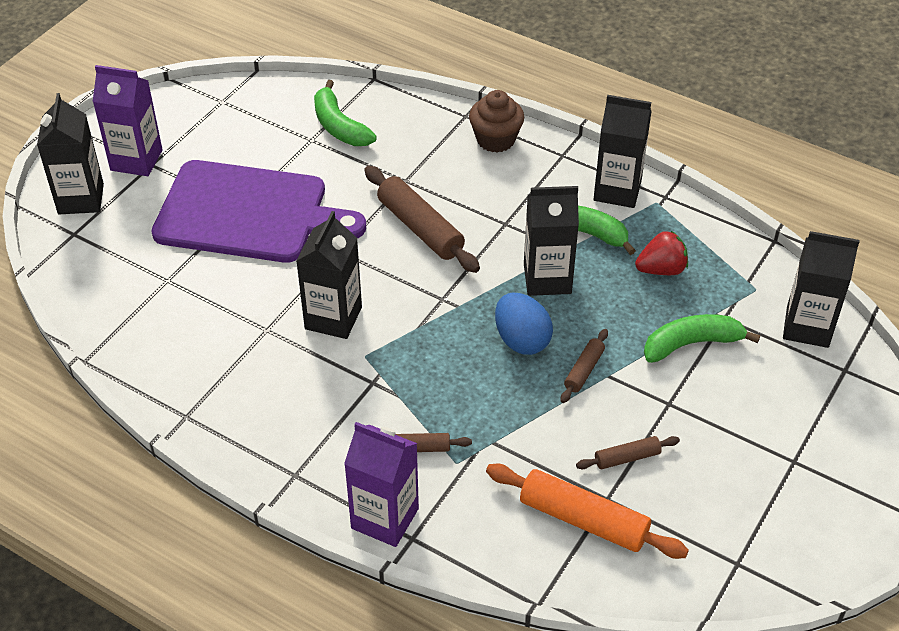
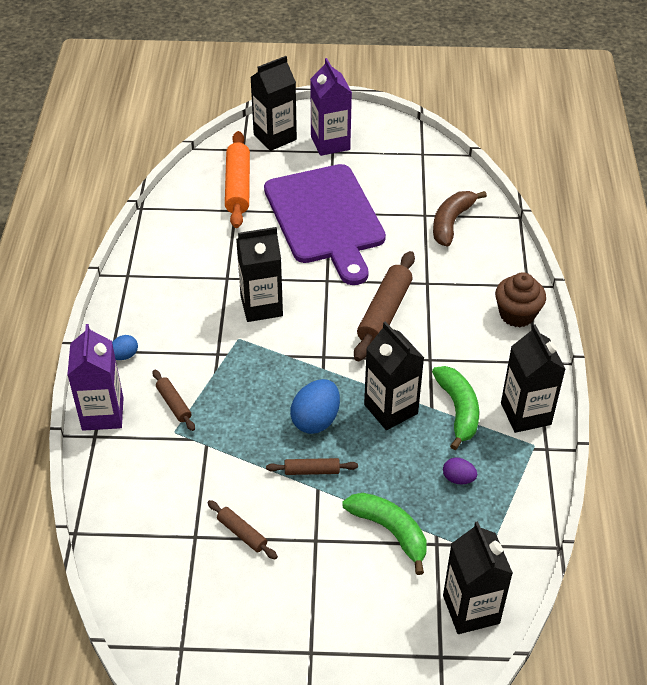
camera: 60 degrees right, 0 degrees up
green banana [314,80,377,146] -> brown banana [433,191,487,247]
orange rolling pin [486,464,689,559] -> orange rolling pin moved to [225,131,250,228]
red strawberry [635,231,688,275] -> purple egg [443,458,477,485]
none -> blue egg [112,335,138,360]

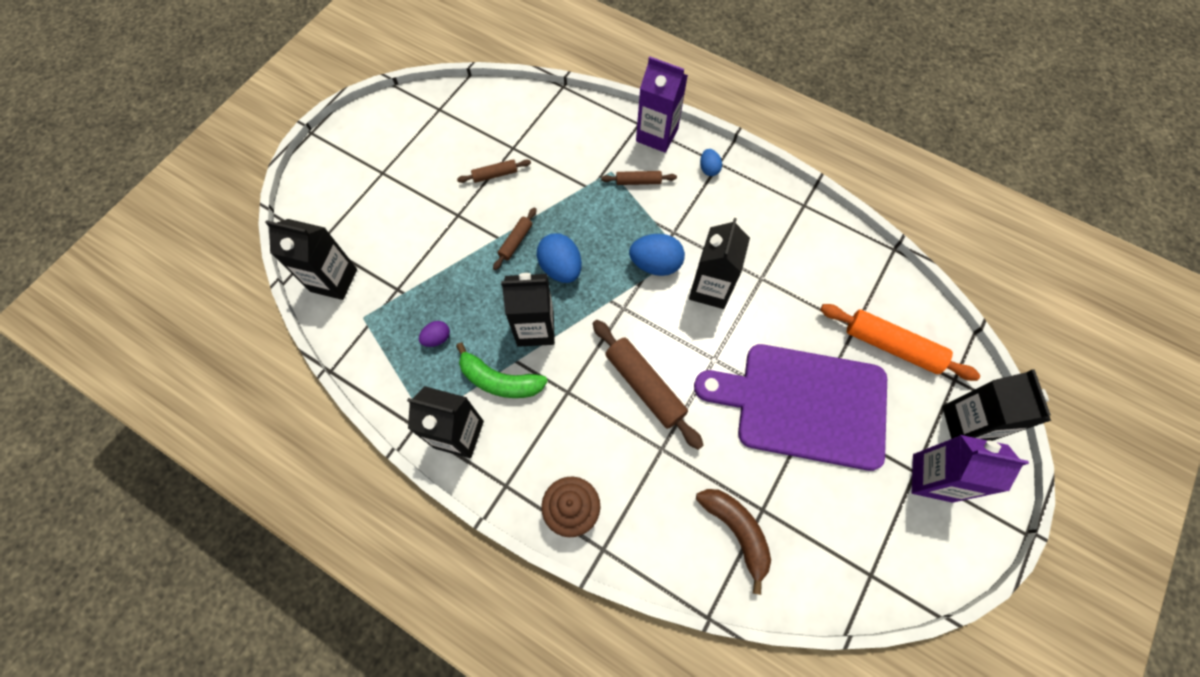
camera: 120 degrees right, 20 degrees up
green banana [343,493,427,575] -> none
none -> blue egg [629,234,685,276]

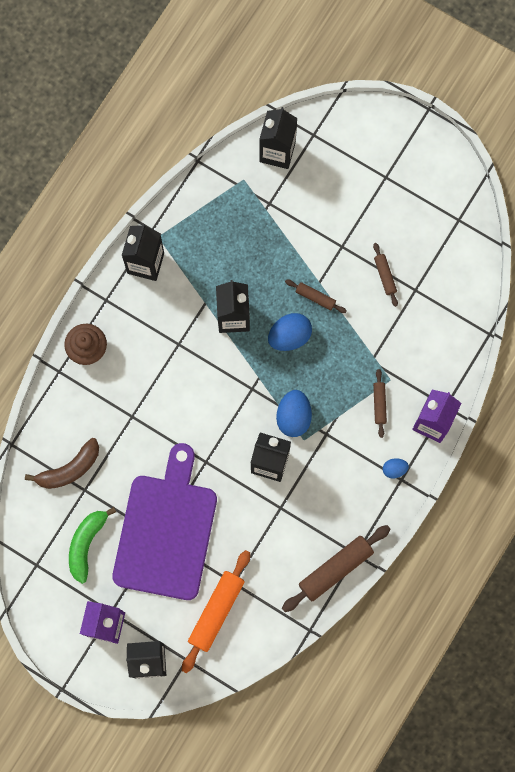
camera: 90 degrees right, 10 degrees up
purple egg [419,321,450,347] -> none
green banana [456,343,548,398] -> green banana moved to [69,507,116,584]
brown rolling pin [593,320,703,450] -> brown rolling pin moved to [282,525,390,612]

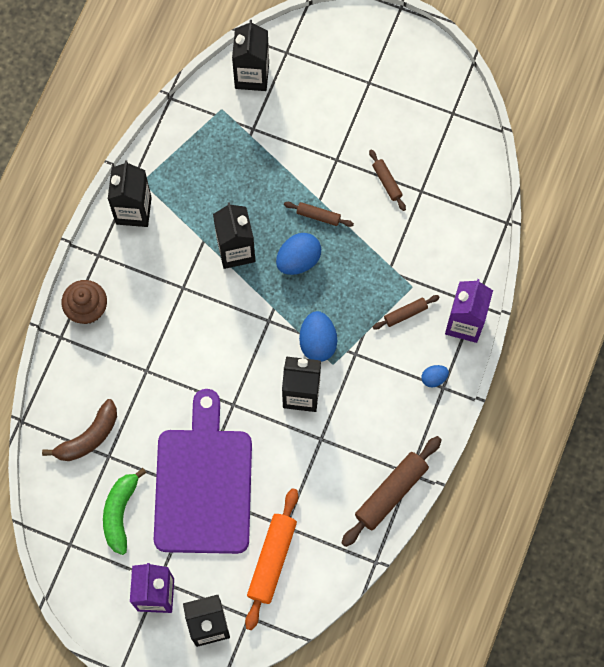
camera: 10 degrees left, 5 degrees down
brown rolling pin [373,369,387,438] -> brown rolling pin turned 75 degrees clockwise [373,295,440,329]

